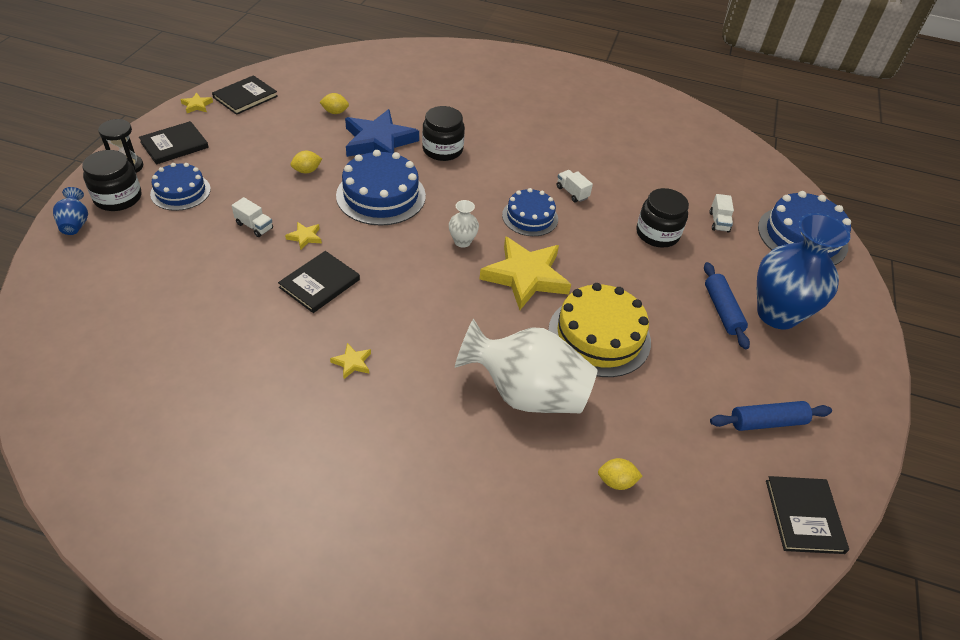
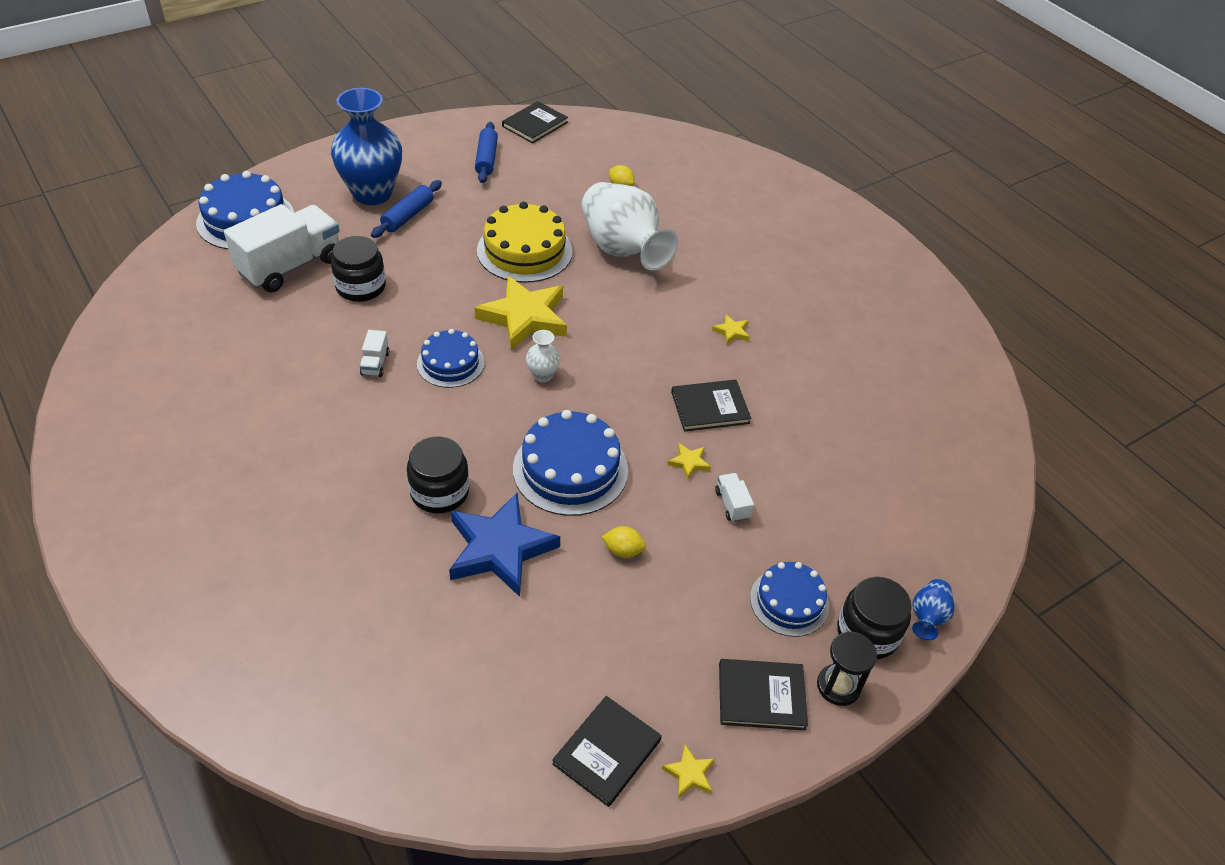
camera: 140 degrees left, 0 degrees up
black book [212,75,278,115] -> black book turned 45 degrees counterclockwise [552,696,662,807]
yellow lemon [320,93,349,114] -> none
white truck [709,194,734,232] -> white truck [224,204,339,292], size x2.45
blue rolling pin [710,401,832,431] -> blue rolling pin turned 60 degrees clockwise [475,122,498,183]

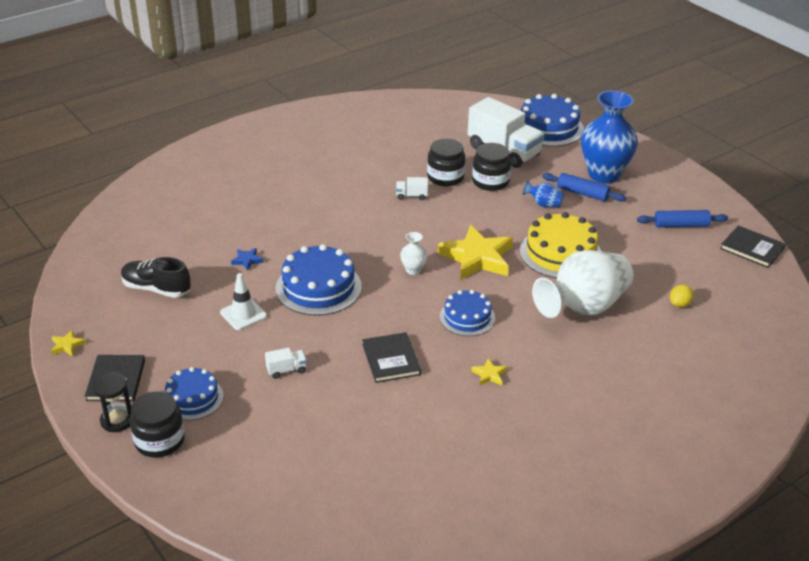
camera: 90 degrees right, 10 degrees down
black jar [407,436,469,513] -> black jar moved to [427,139,465,186]
blue cake [417,329,484,388] -> blue cake moved to [440,290,495,336]
blue star [449,492,560,597] -> blue star [231,248,263,271], size x0.41
black book [552,696,662,807] -> none
yellow lemon [602,526,646,558] -> white traffic cone [220,273,267,330]
yellow star [667,443,711,480] -> none
blue vase [912,579,955,640] -> blue vase moved to [523,181,564,207]
none -> black shoe [121,257,191,298]

